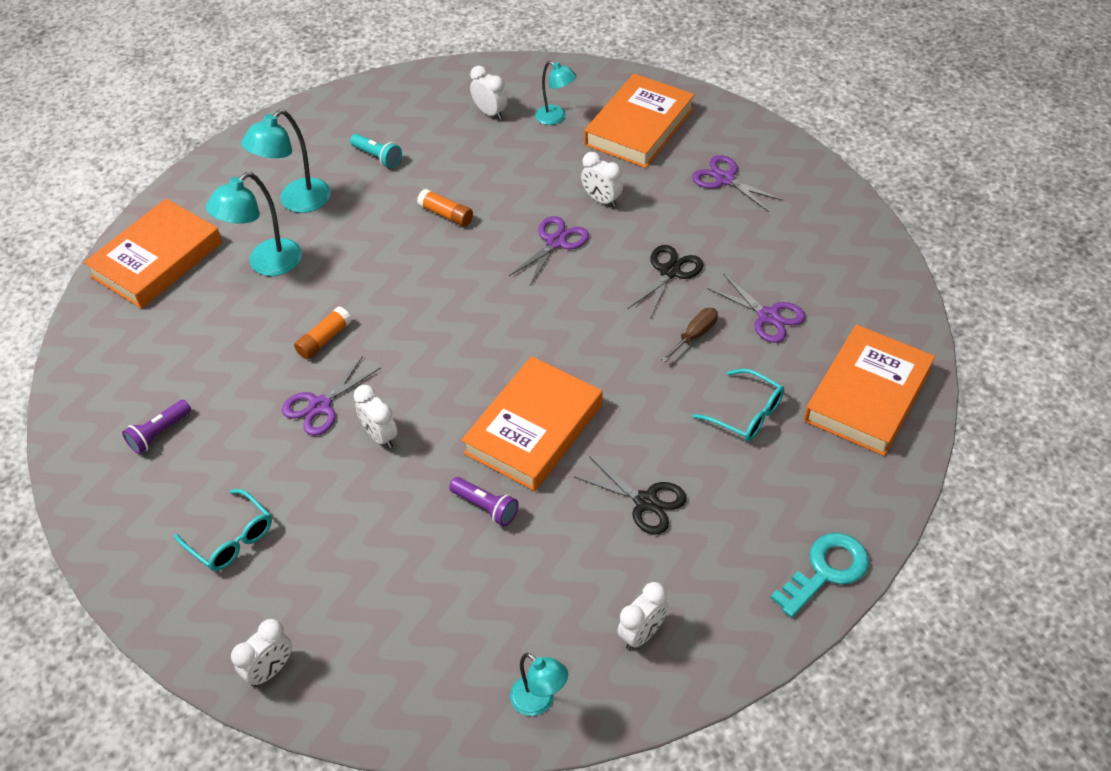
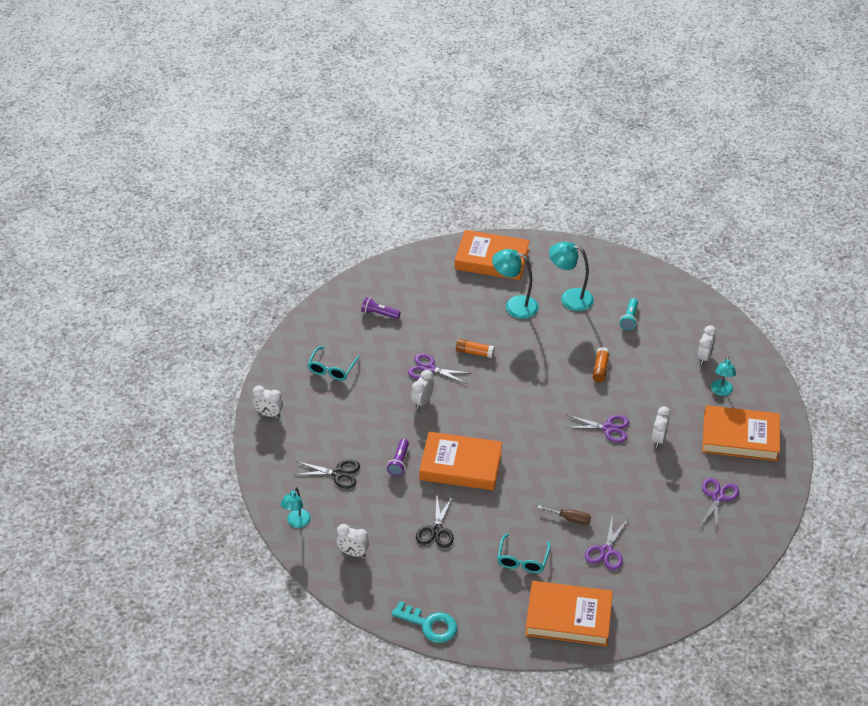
camera: 65 degrees right, 5 degrees down
black scissors [628,245,704,318] -> black scissors moved to [293,459,360,489]

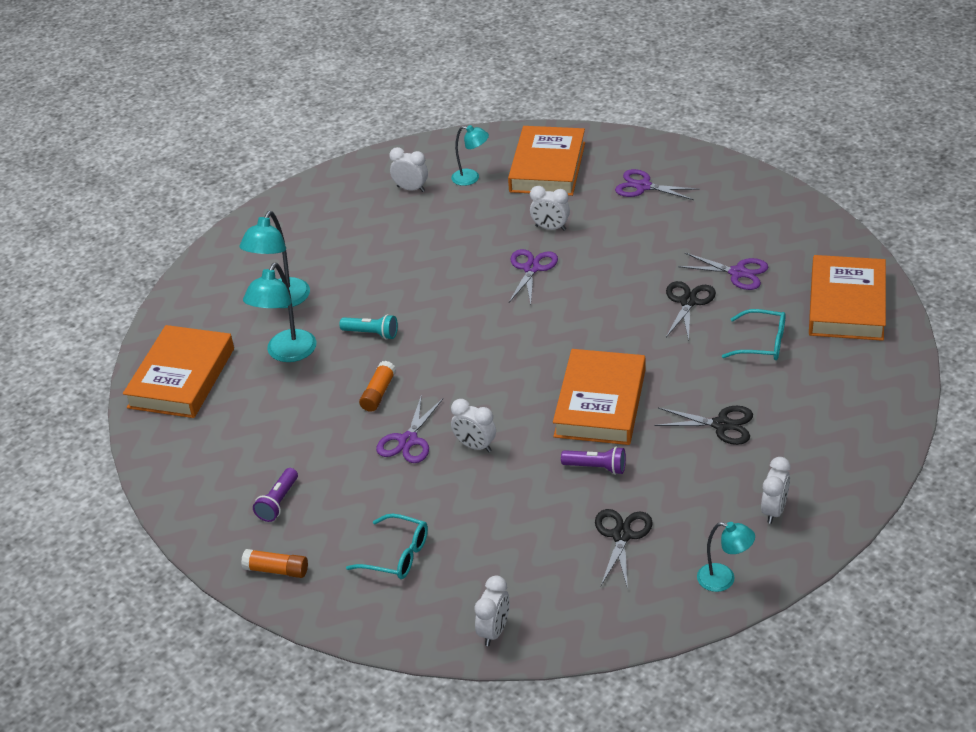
camera: 85 degrees left, 5 degrees down
turquoise key [392,601,457,643] -> none
brown screwdriver [537,505,591,525] -> black scissors [666,281,716,341]
orange glue stick [593,347,610,382] -> orange glue stick moved to [241,549,308,578]
turquoise flashlight [620,298,638,330] -> turquoise flashlight moved to [339,314,398,340]

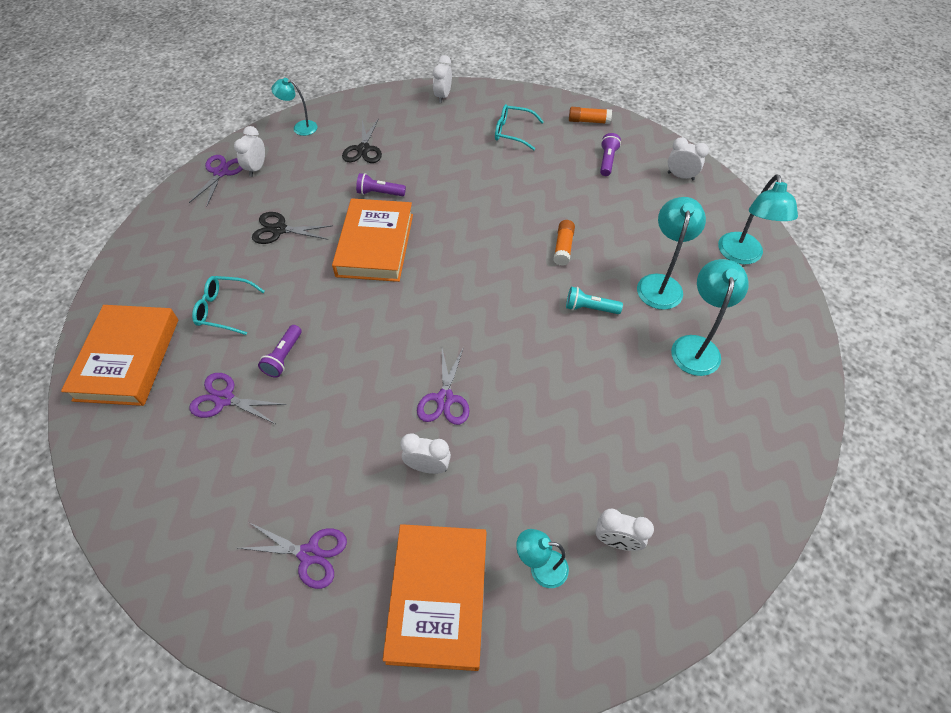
camera: 170 degrees right, 15 degrees up
orange book [123,325,234,418] -> turquoise lamp [718,174,798,264]
purple scissors [376,394,443,463] -> purple scissors moved to [189,155,243,207]
white clock [451,399,496,452] -> white clock moved to [667,137,709,180]
black scissors [666,281,716,341] -> purple flashlight [258,325,302,378]

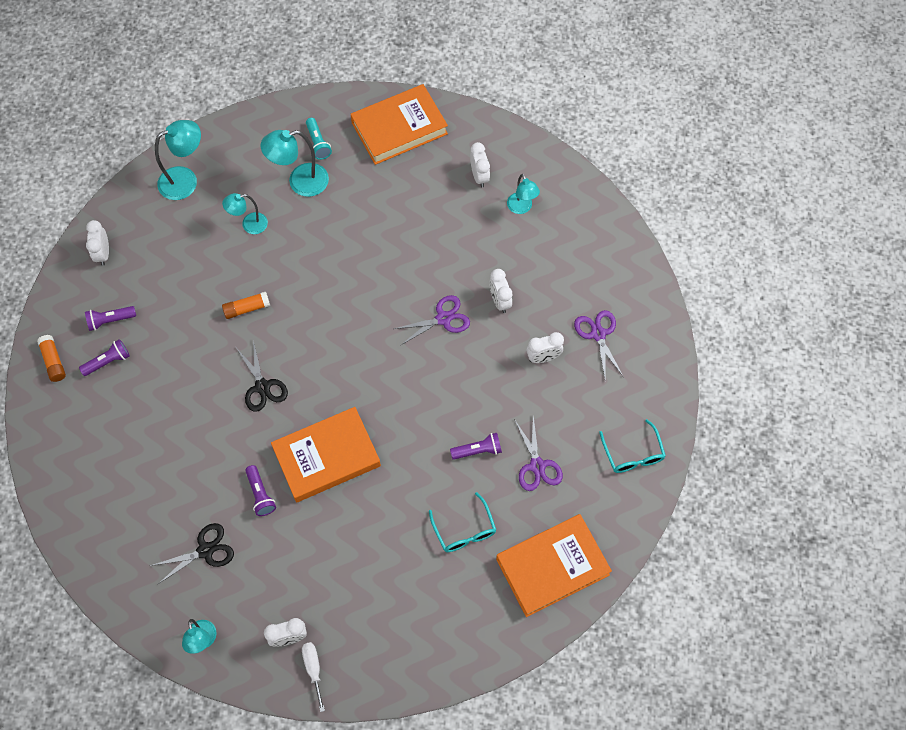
camera: 120 degrees left, 10 degrees up
purple scissors [189,155,243,207] -> white screwdriver [302,642,325,712]
black scissors [252,212,331,244] -> black scissors moved to [236,340,288,412]
orange book [383,524,487,671] -> orange book moved to [351,84,448,165]
white clock [433,55,452,103] -> white clock moved to [526,332,564,363]
turquoise glasses [495,104,544,150] -> turquoise glasses moved to [599,419,666,473]
turquoise flashlight [566,287,623,314] -> turquoise flashlight moved to [306,118,332,160]
turquoise lamp [637,197,706,310] -> turquoise lamp [222,193,268,234], size x0.63
none -> purple flashlight [79,339,130,376]

